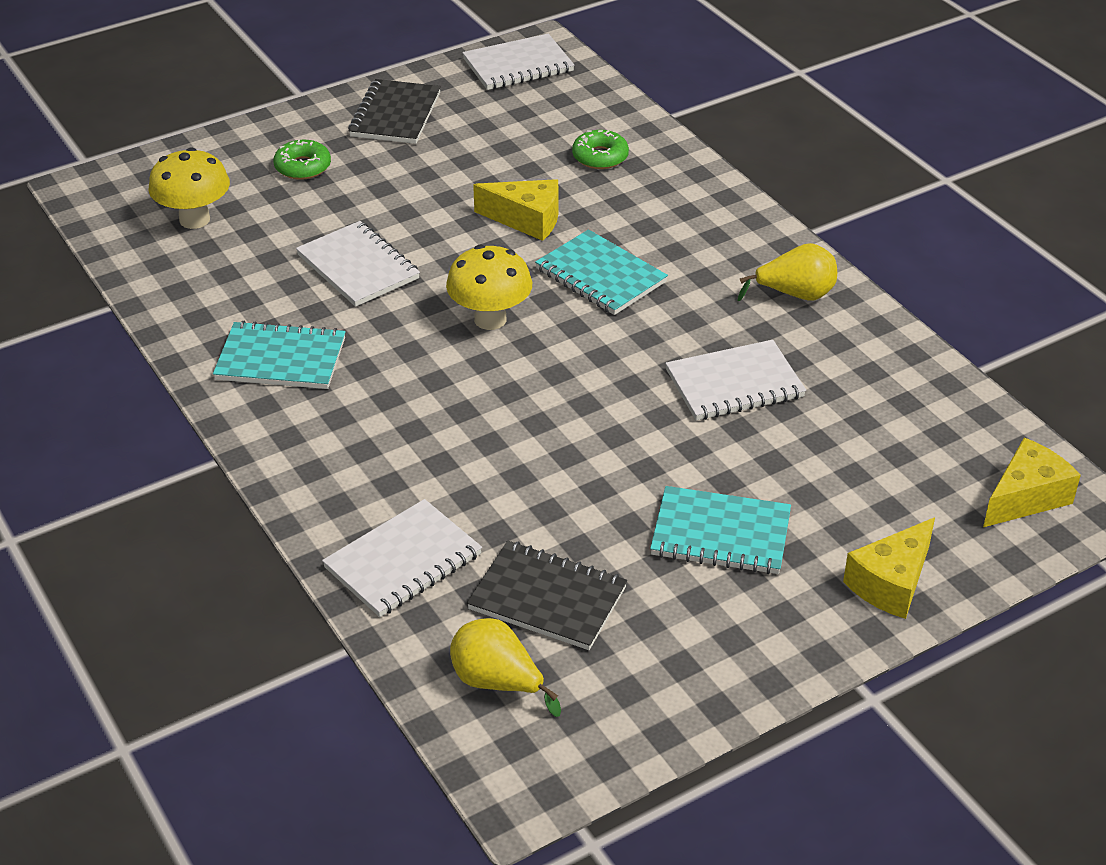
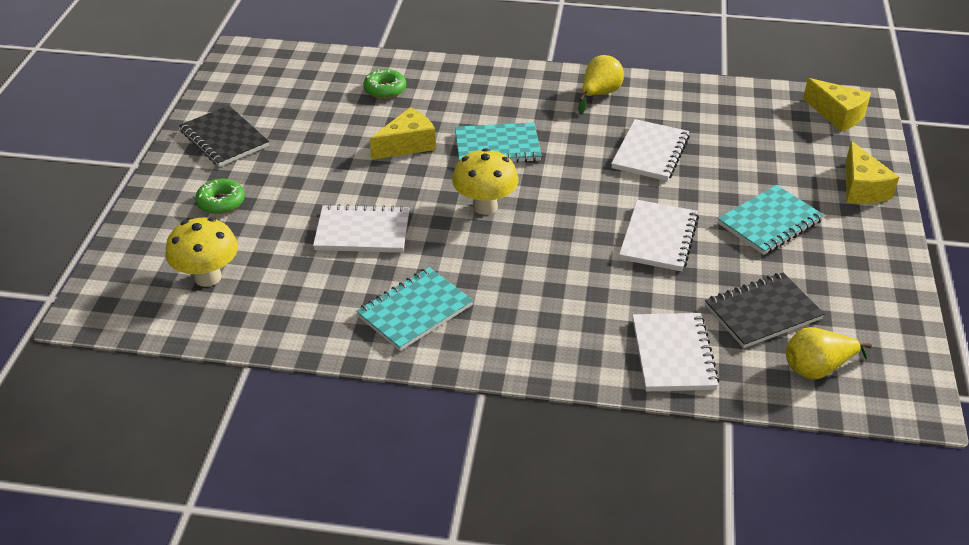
camera: 50 degrees left, 0 degrees up
white notebook [462,34,574,90] -> white notebook moved to [619,200,699,271]
yellow cheese [983,438,1081,527] -> yellow cheese turned 135 degrees clockwise [803,78,871,132]

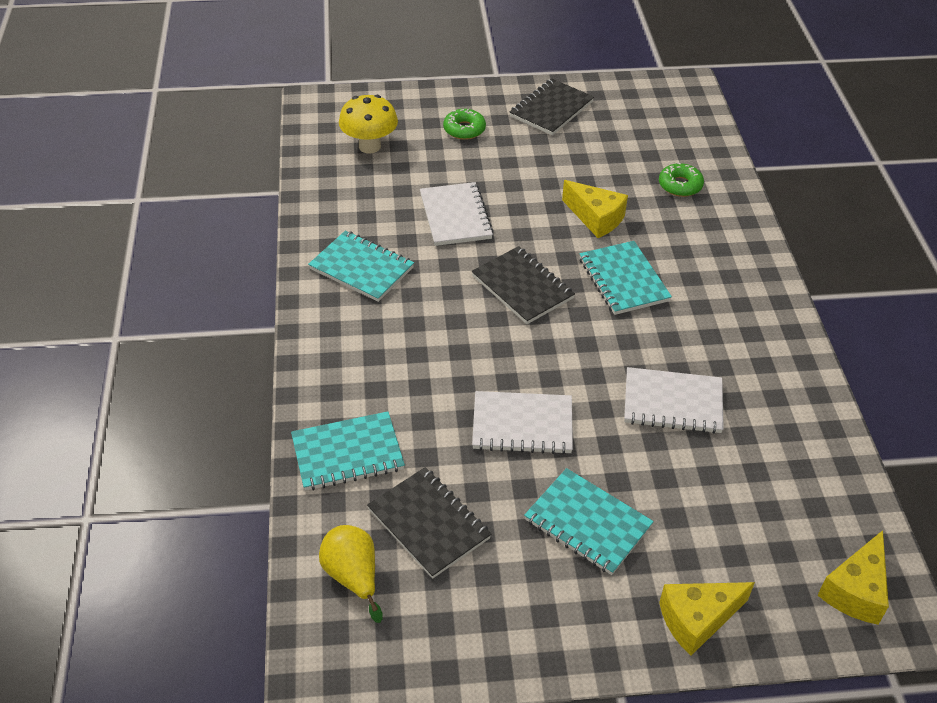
camera: 75 degrees right, 5 degrees up
yellow mushroom [452,148,519,215] -> black notebook [472,246,575,324]
yellow pear [578,55,624,114] -> none
white notebook [632,313,720,391] -> turquoise notebook [291,411,405,491]

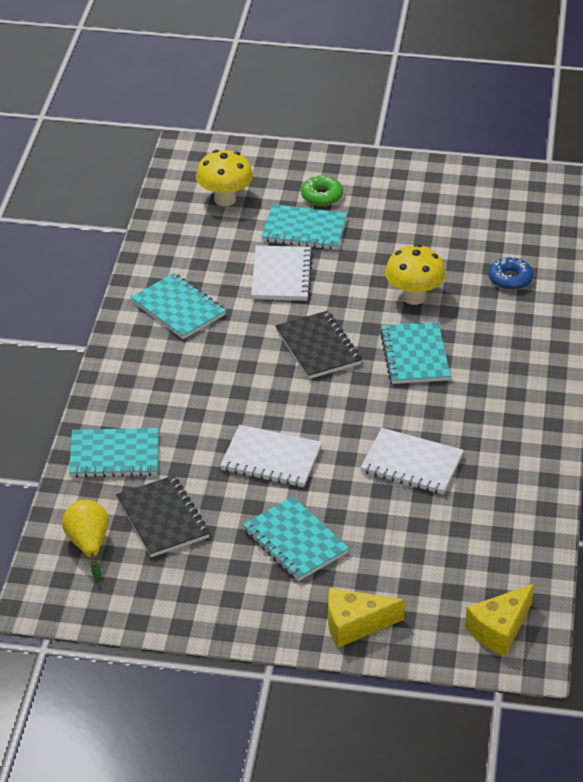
camera: 15 degrees right, 5 degrees down
black notebook [510,78,594,135] -> none
yellow cheese [562,180,628,238] -> yellow mushroom [385,244,446,305]
green donut [659,162,704,197] -> blue donut [489,257,533,290]
none -> turquoise notebook [261,204,347,250]

